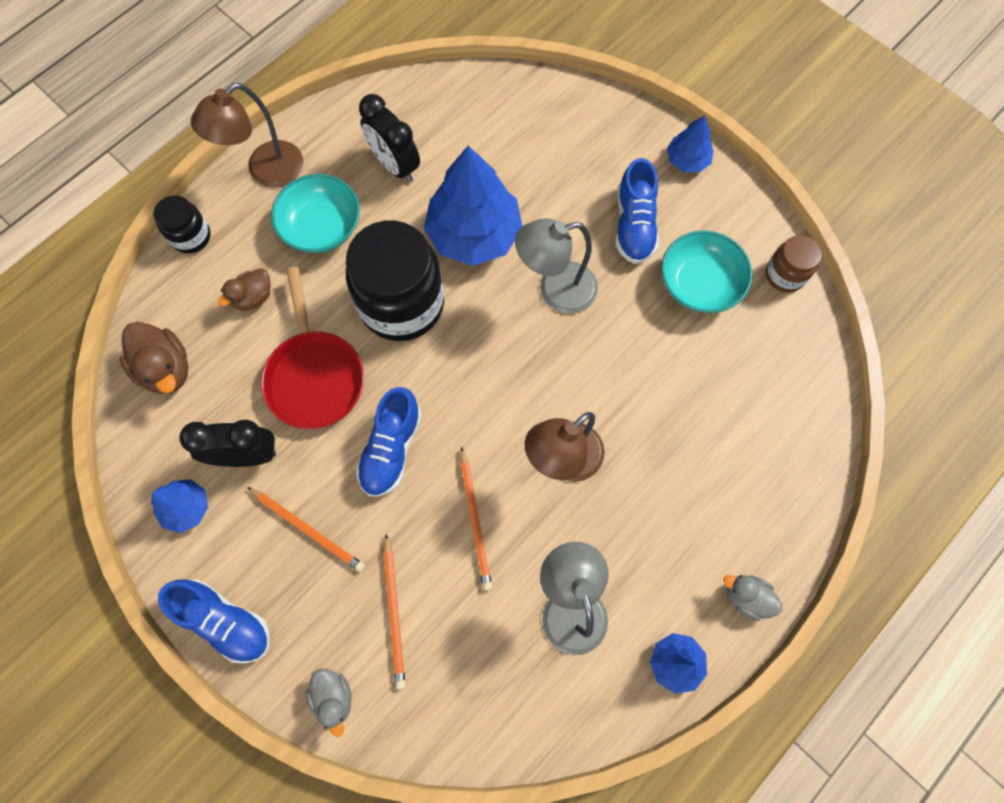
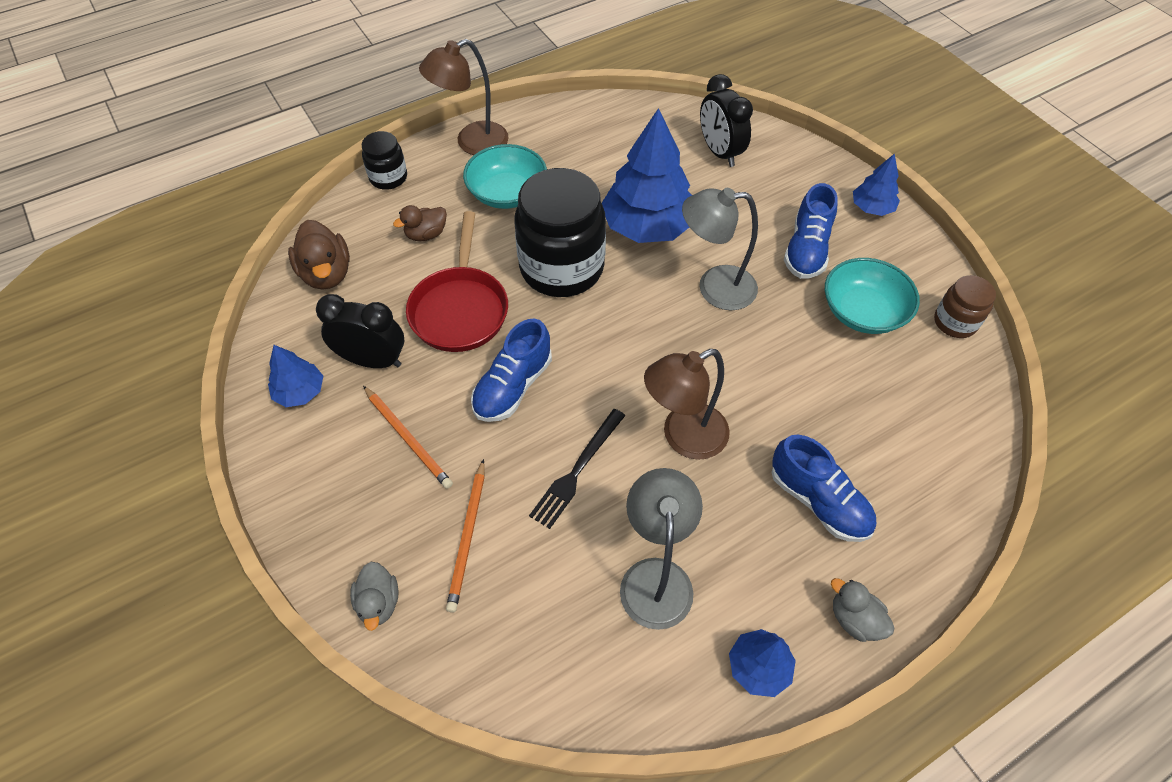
camera: 15 degrees right, 15 degrees down
blue shoe [158,579,270,663] -> blue shoe moved to [771,435,876,542]
black clock [359,94,420,183] -> black clock moved to [700,74,753,167]
orange pencil [460,446,492,591] -> black fork [529,409,626,529]

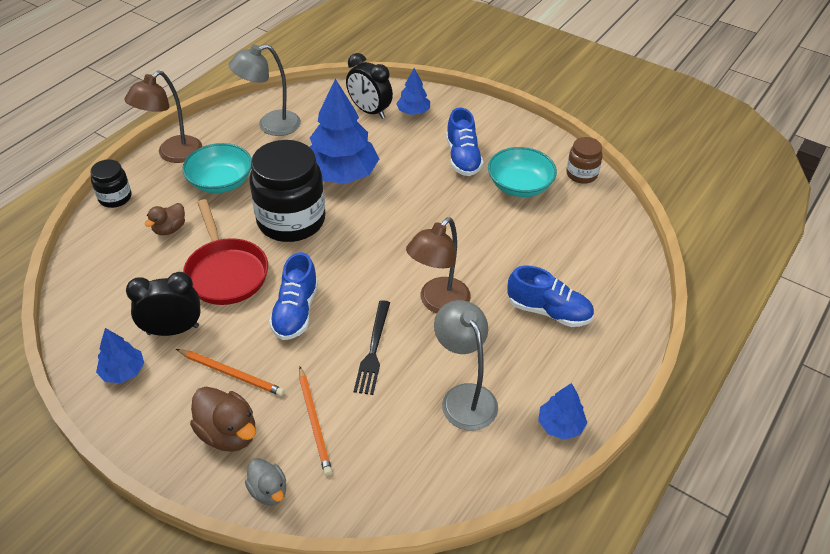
camera: 25 degrees left, 10 degrees down
brown duck [288,220,350,290] -> brown duck moved to [190,387,256,452]
grey lamp [682,188,758,310] -> grey lamp moved to [229,44,301,136]
grey duck [831,578,894,642] -> none
blue tree [853,153,900,216] -> blue tree moved to [396,68,430,115]

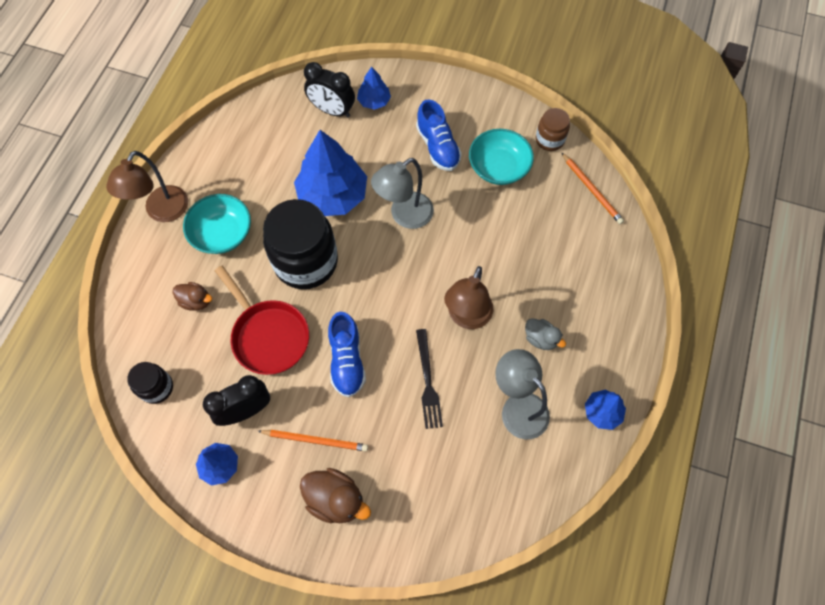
camera: 15 degrees left, 20 degrees up
black jar [90,159,132,208] -> black jar moved to [127,362,173,404]
brown duck [145,203,185,235] -> brown duck turned 90 degrees counterclockwise [172,282,212,311]
grey lamp [229,44,301,136] -> grey lamp moved to [371,158,434,229]
grey duck [245,458,286,505] -> grey duck moved to [525,319,566,350]
orange pencil [299,367,332,476] -> orange pencil moved to [561,152,624,224]
blue shoe [507,265,594,327] -> none

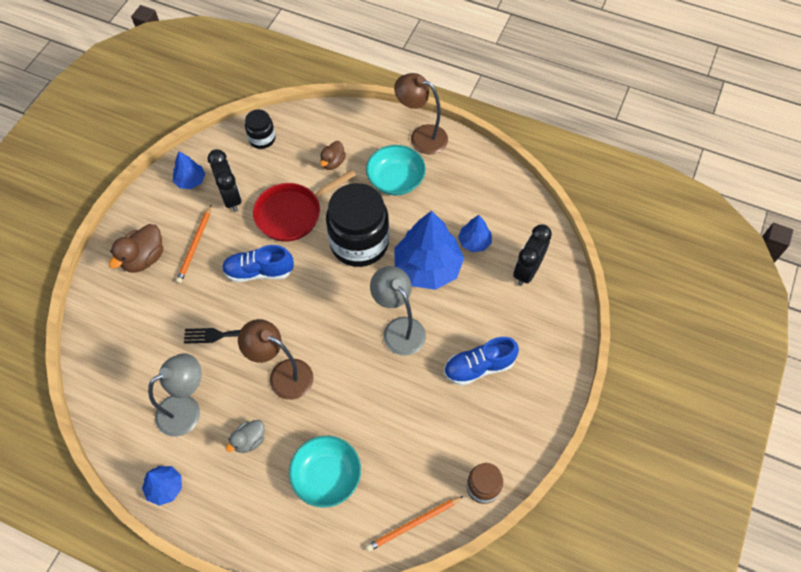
camera: 95 degrees right, 5 degrees down
blue tree [357,66,391,110] -> blue tree moved to [458,215,492,252]
turquoise bowl [469,129,534,185] -> turquoise bowl moved to [289,436,361,508]

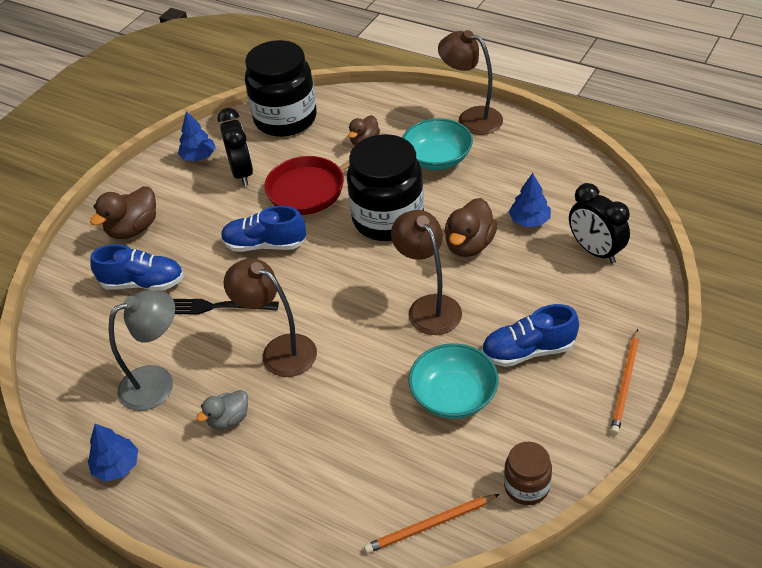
camera: 10 degrees right, 15 degrees down
orange pencil [176,205,211,283] -> orange pencil moved to [610,329,639,435]
black jar [245,110,275,149] -> black jar [245,40,317,137], size x2.03
turquoise bowl [289,436,361,508] -> turquoise bowl moved to [408,343,499,419]
grey lamp [370,266,426,356] -> brown lamp [391,210,462,335]
blue tree [395,211,464,290] -> brown duck [444,198,497,257]
black clock [513,224,552,286] -> black clock turned 75 degrees counterclockwise [569,183,630,264]
none -> blue shoe [90,244,184,290]

